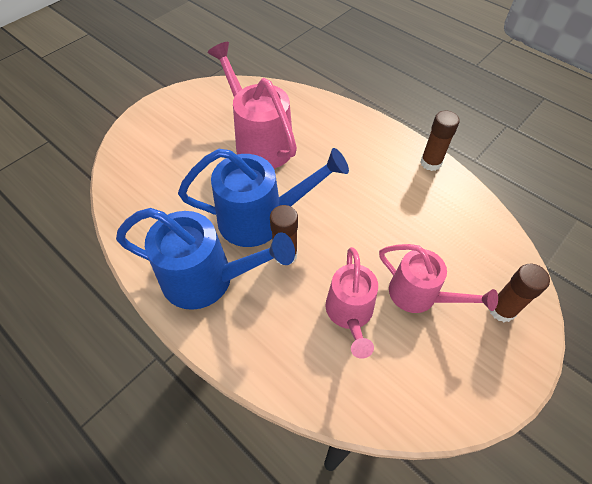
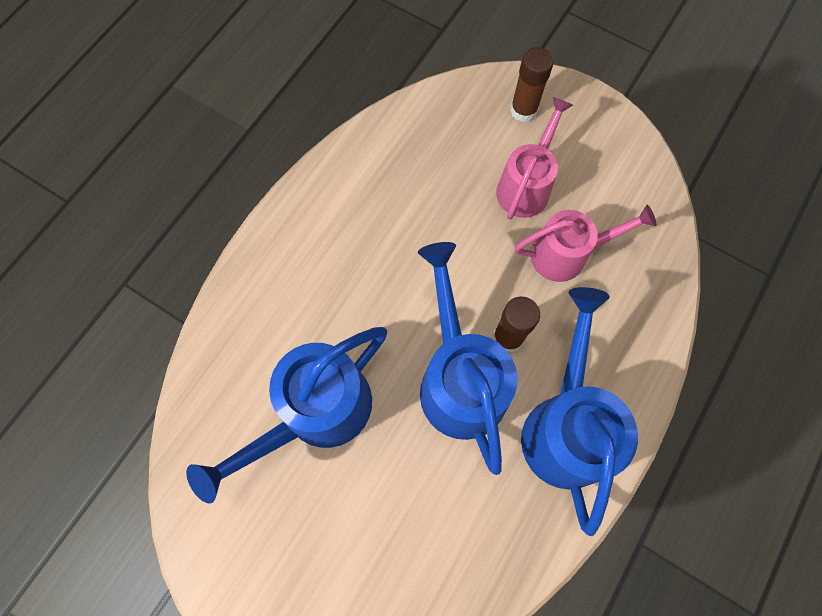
camera: 100 degrees left, 15 degrees up
pink watering can [208,42,297,169] -> blue watering can [186,327,387,504]
brown glue stick [420,111,460,171] -> none

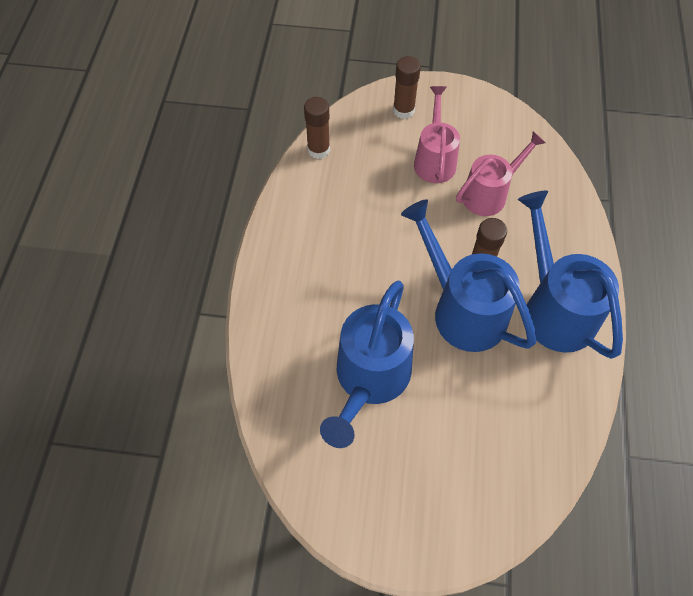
camera: 25 degrees left, 10 degrees down
none -> brown glue stick [304,97,330,159]

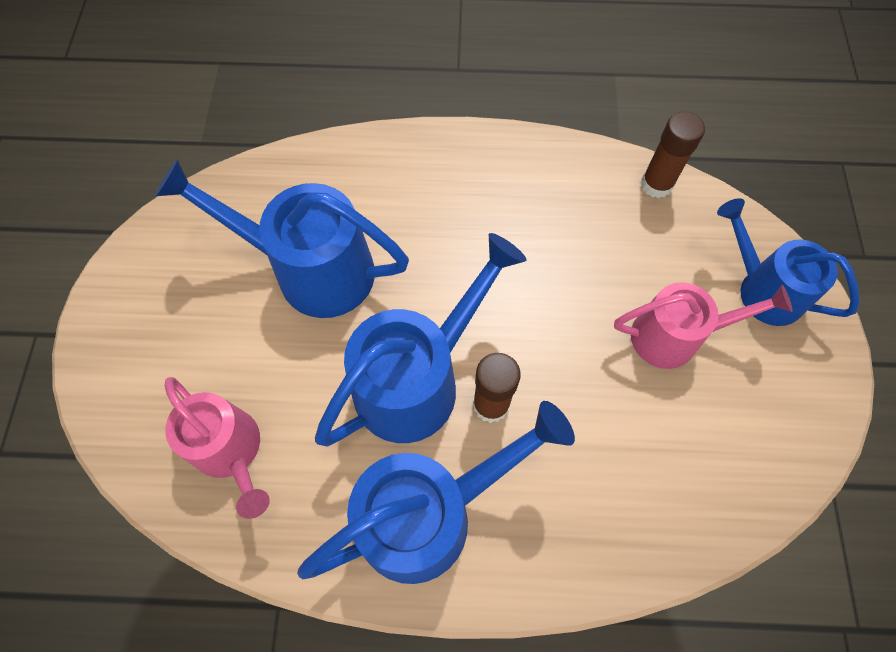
camera: 85 degrees right, 5 degrees up
brown glue stick [393,56,421,119] -> blue watering can [717,198,860,326]
pink watering can [456,131,546,216] -> pink watering can moved to [165,377,270,519]

